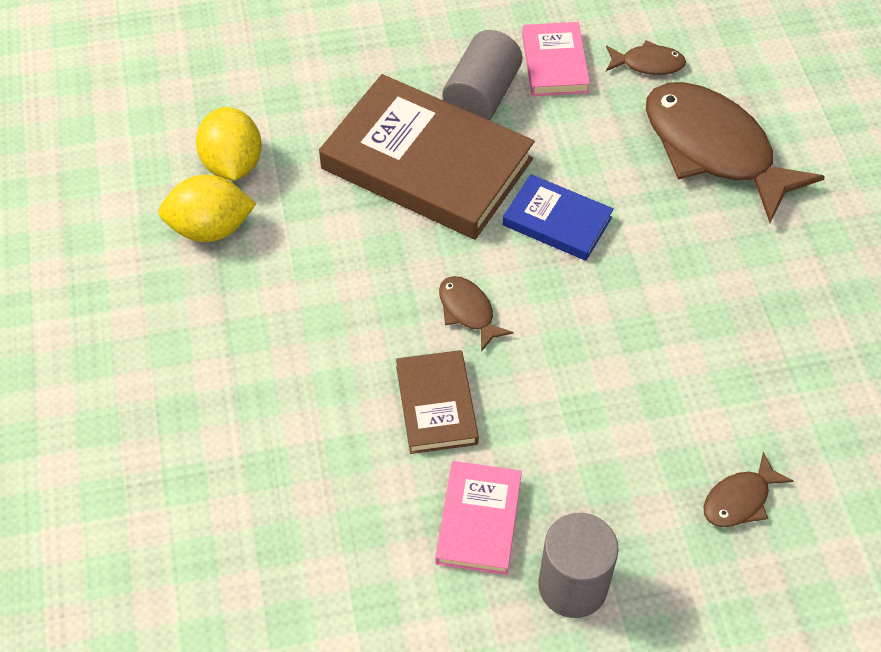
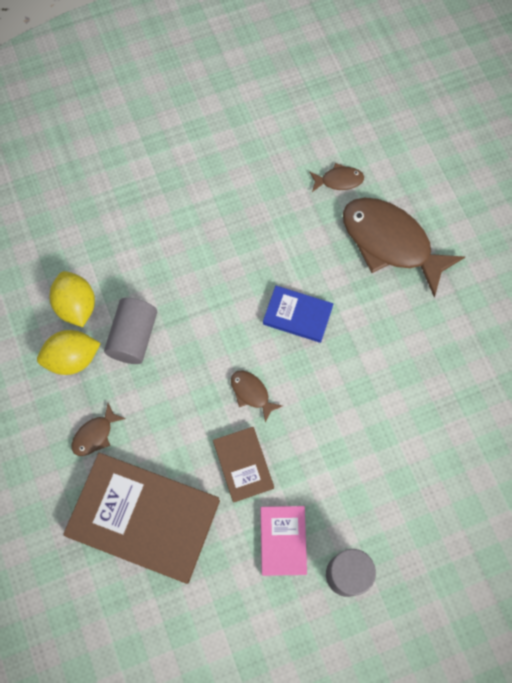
camera: 10 degrees left, 15 degrees up
brown book [319,74,535,240] -> brown book moved to [63,453,220,584]
grey cylinder [442,30,522,120] -> grey cylinder moved to [104,298,157,364]
pink book [522,22,590,96] -> none
brown fish [703,452,793,527] -> brown fish moved to [71,403,126,456]

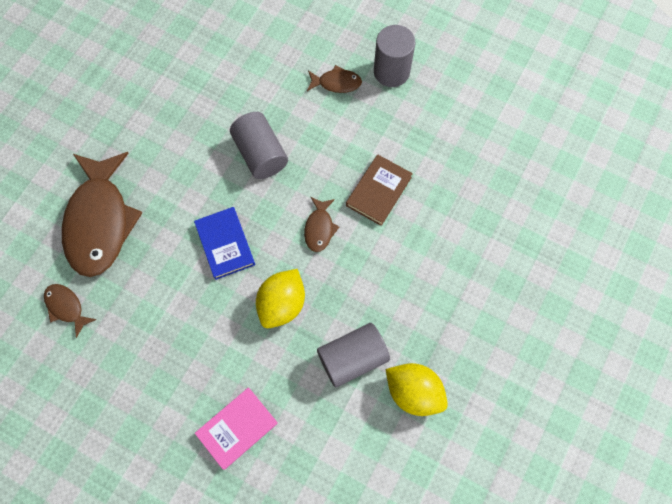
camera: 130 degrees left, 0 degrees up
yellow lemon [49,271,95,327] -> yellow lemon moved to [256,269,305,328]
brown book [63,453,220,584] -> none
brown fish [71,403,126,456] -> brown fish moved to [307,65,362,93]
pink book [261,506,307,576] -> pink book moved to [195,387,278,470]
none -> grey cylinder [230,112,288,179]

